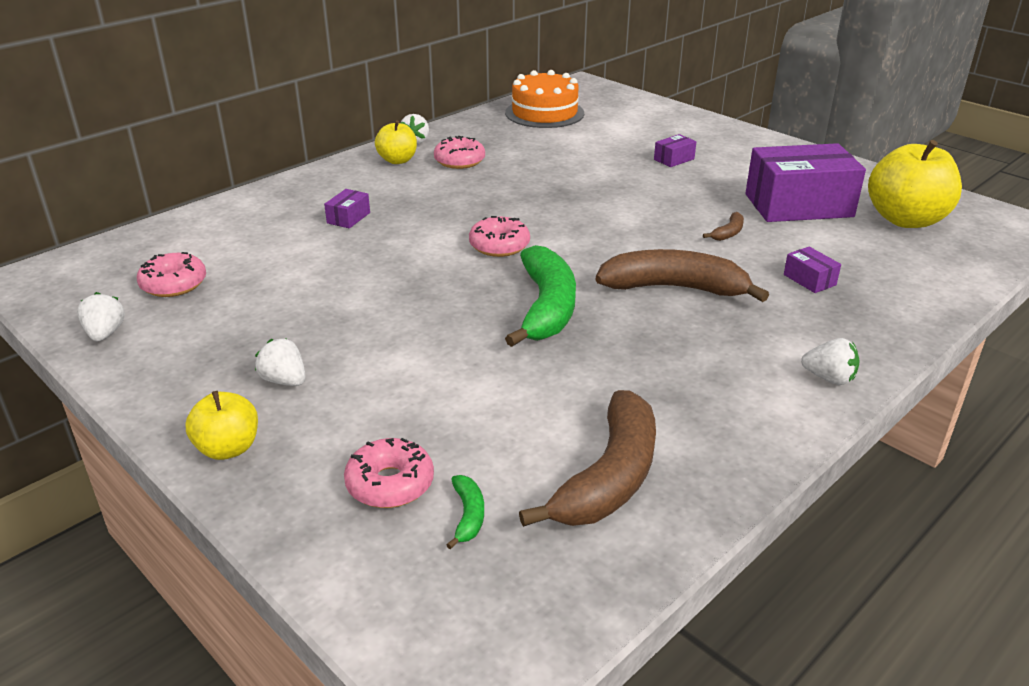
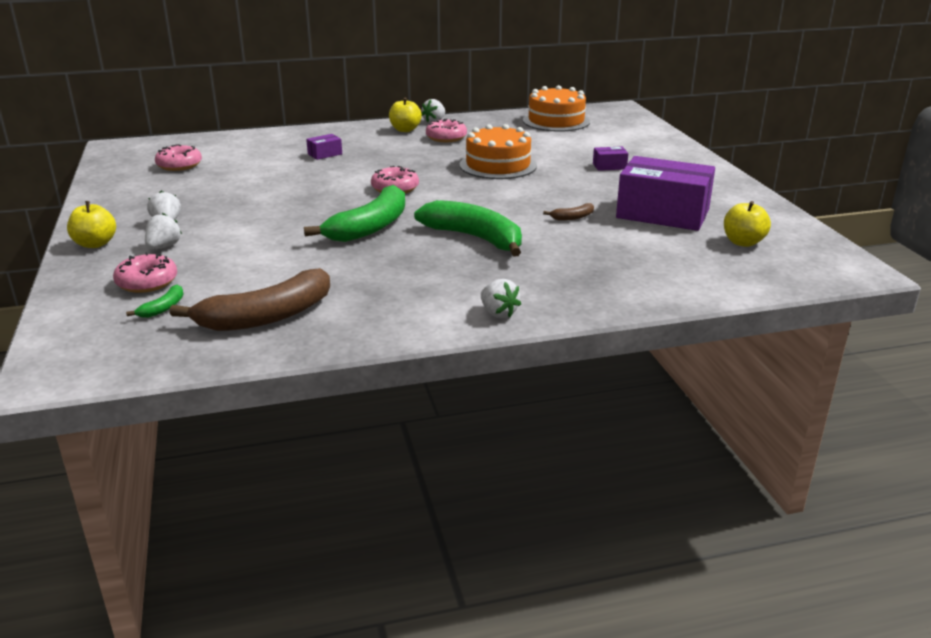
camera: 30 degrees right, 5 degrees down
white strawberry [77,292,125,341] -> white strawberry moved to [145,213,182,249]
brown banana [596,249,769,302] -> green banana [414,200,522,257]
purple box [784,247,841,293] -> none
yellow apple [868,140,962,228] -> yellow apple [724,201,771,247], size x0.56
none -> orange cake [460,124,537,179]

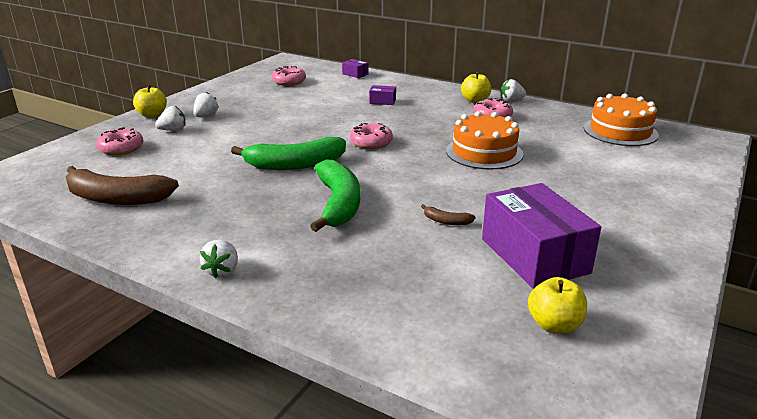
camera: 45 degrees right, 0 degrees up
green banana [126,285,184,318] -> none
purple box [593,147,628,171] -> purple box moved to [342,59,369,78]

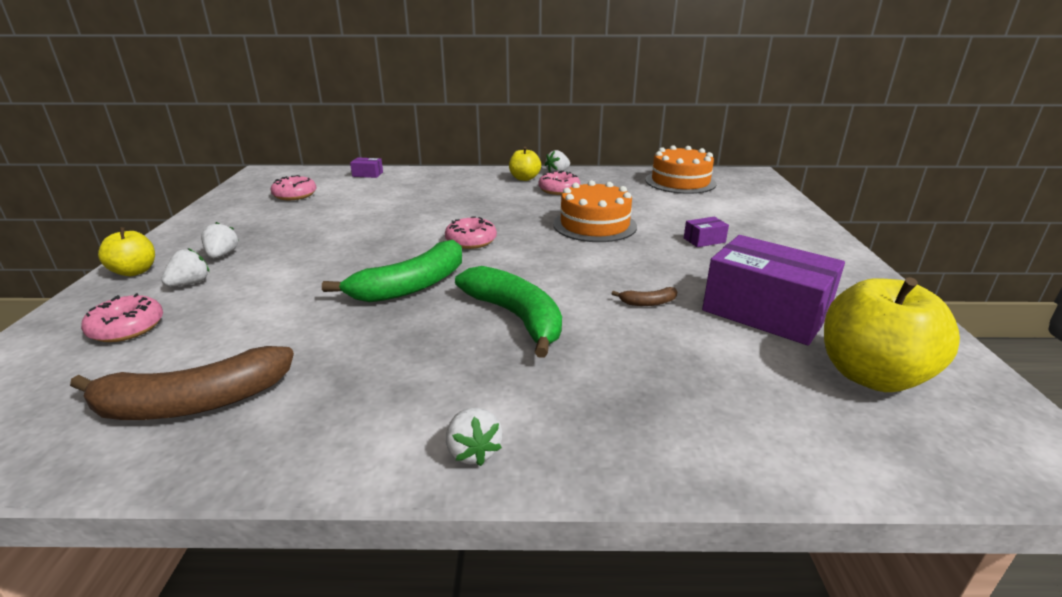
camera: 30 degrees left, 0 degrees up
purple box [369,85,396,105] -> purple box moved to [684,217,729,247]
yellow apple [528,277,587,334] -> yellow apple [824,277,960,392], size x1.79

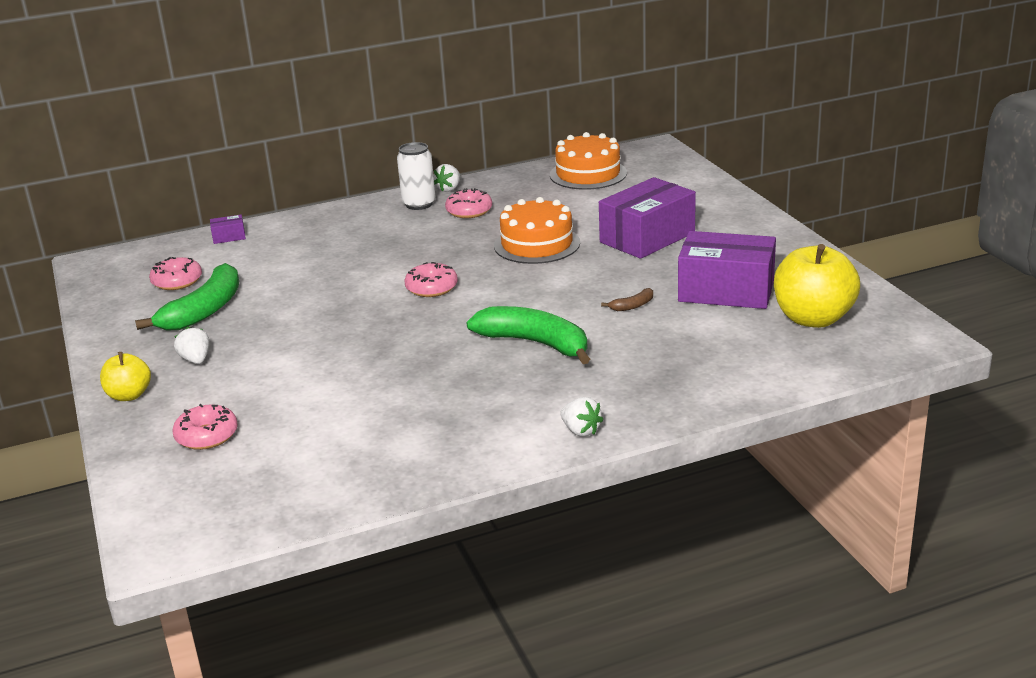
camera: 20 degrees left, 0 degrees up
brown banana [70,346,294,420] -> none
white strawberry [161,248,209,287] -> none
green banana [322,240,462,302] -> green banana moved to [135,263,239,330]
yellow apple [509,147,541,181] -> white can [397,142,436,210]
purple box [684,217,729,247] -> purple box [599,177,696,259], size x2.42

